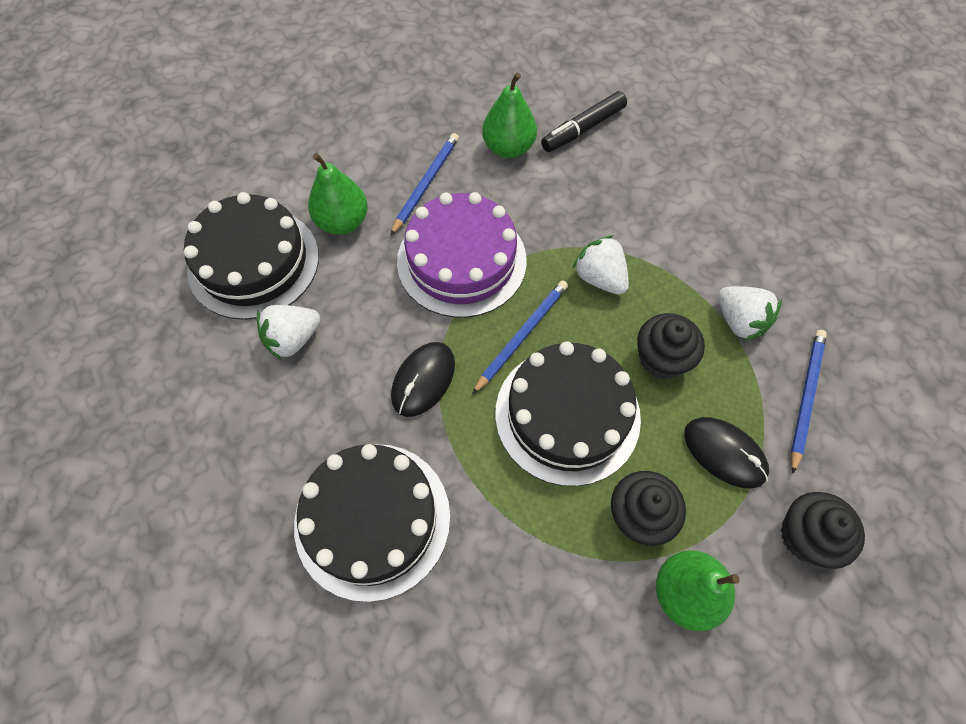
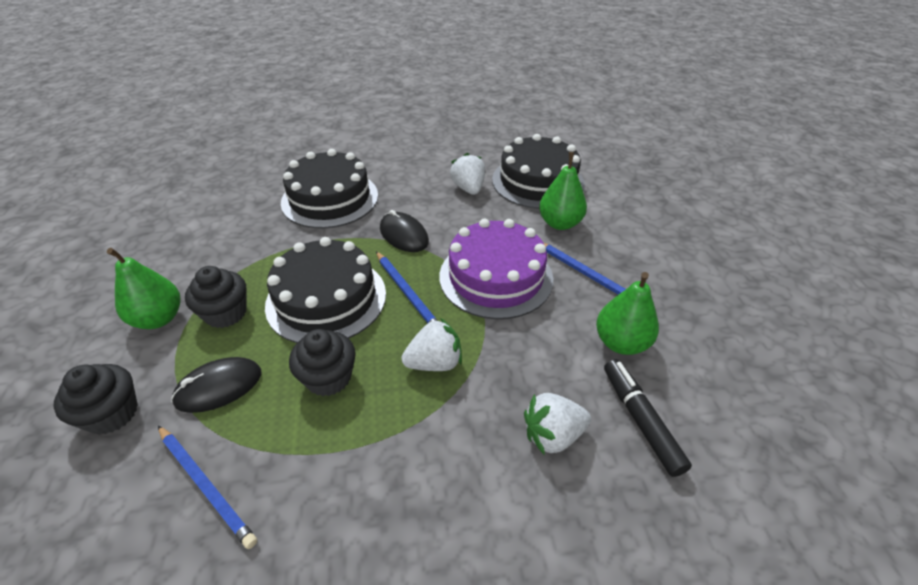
camera: 110 degrees right, 20 degrees down
white strawberry [718,286,782,341] -> white strawberry moved to [524,393,591,455]

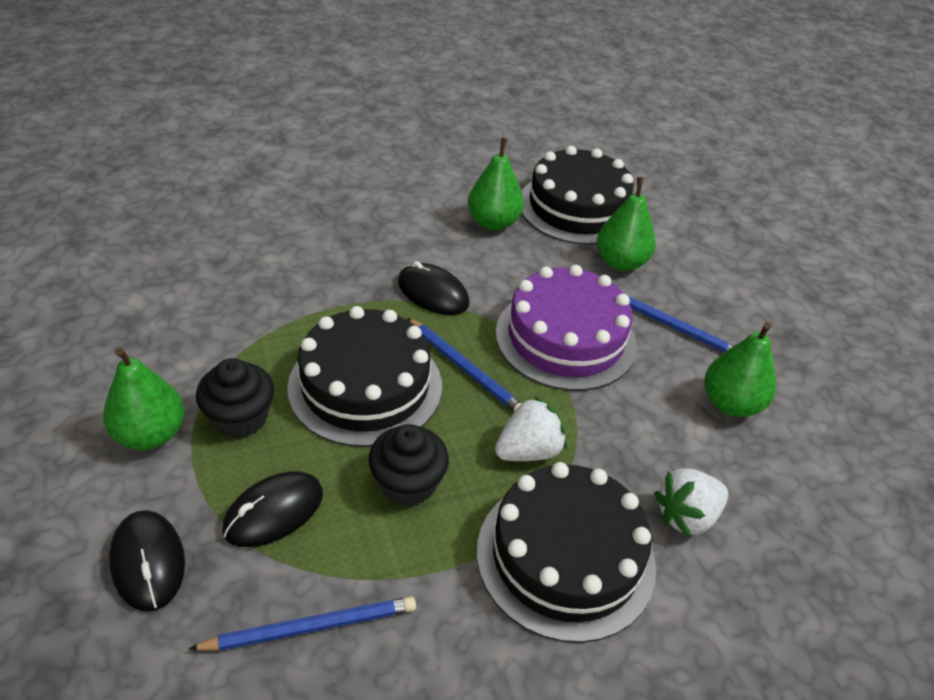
camera: 15 degrees left, 0 degrees up
black cupcake [54,364,138,435] -> black mouse [109,510,185,612]
blue pencil [158,426,257,549] -> blue pencil turned 45 degrees counterclockwise [189,596,416,651]
black cake [281,149,378,228] -> black cake moved to [477,462,656,643]
white strawberry [450,153,485,195] -> green pear [468,138,524,231]
black marker [604,359,692,477] -> none

